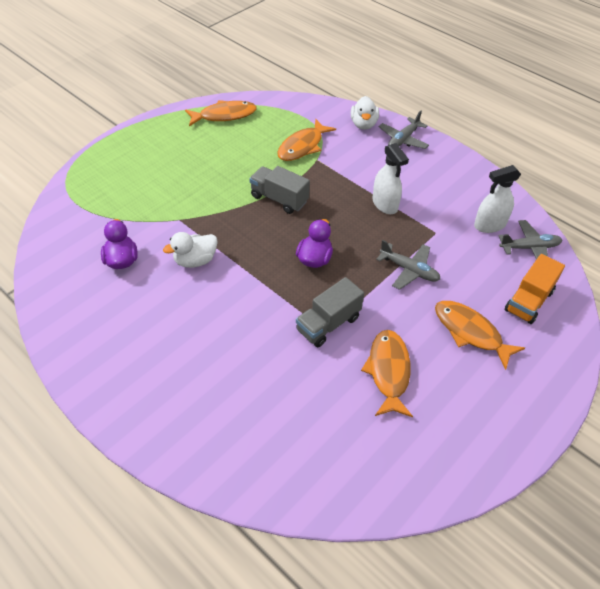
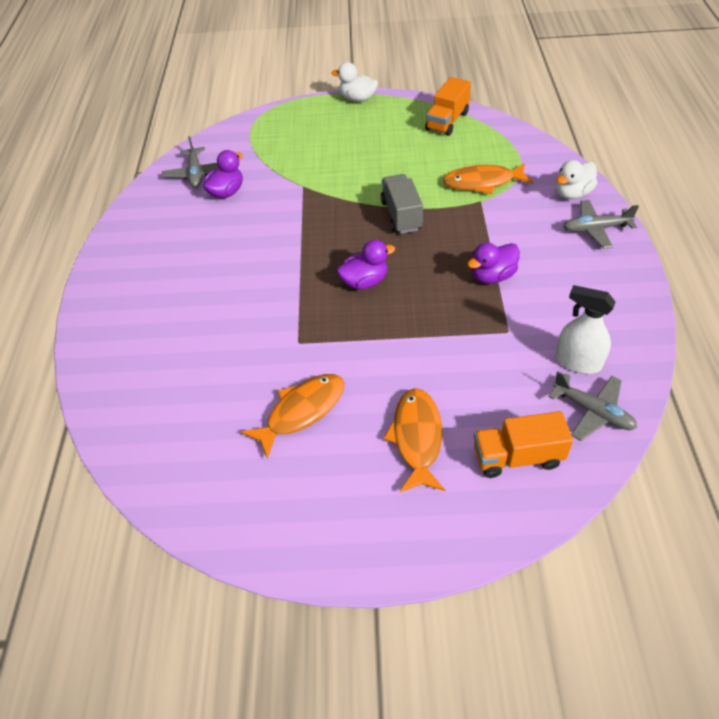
camera: 50 degrees right, 0 degrees up
white duck [163,232,218,268] -> white duck moved to [331,62,378,102]
orange fish [185,100,257,126] -> orange truck [425,77,471,136]
grey truck [296,277,364,347] -> none
white spray bottle [372,143,409,214] -> purple duck [468,242,520,284]
grey plane [376,240,440,290] -> grey plane moved to [162,136,219,188]

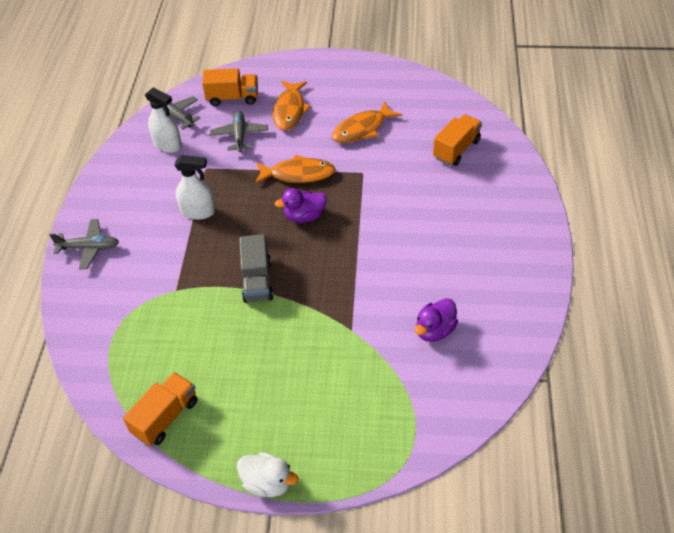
camera: 175 degrees left, 0 degrees up
grey plane [162,136,219,188] -> grey plane moved to [210,110,268,152]
orange fish [443,163,533,194] -> orange fish moved to [255,155,335,184]
purple duck [468,242,520,284] -> white spray bottle [174,155,215,220]
white duck [556,160,597,199] -> none
none -> orange truck [433,114,482,166]

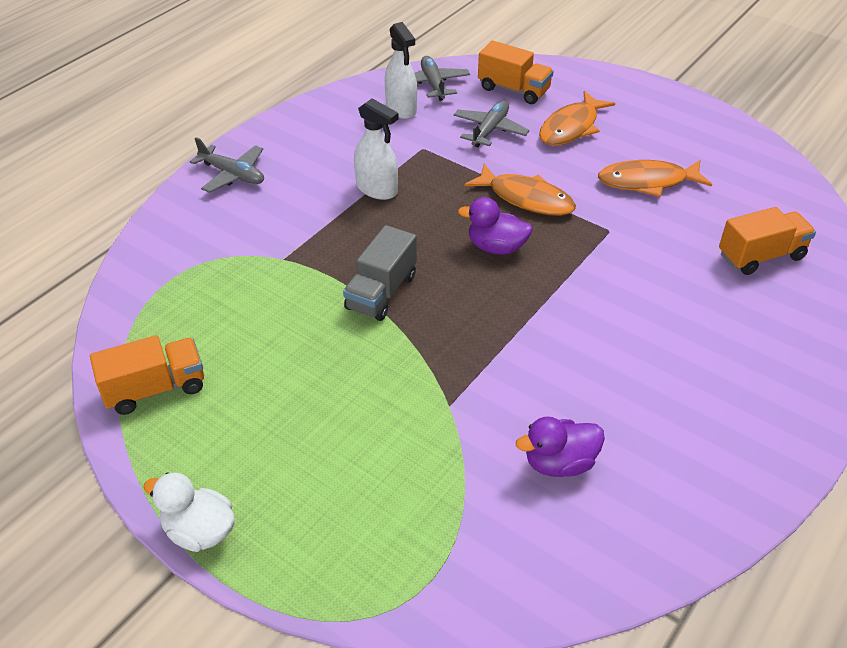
camera: 30 degrees right, 5 degrees down
white duck [237,452,298,497] -> white duck turned 150 degrees clockwise [143,473,235,552]

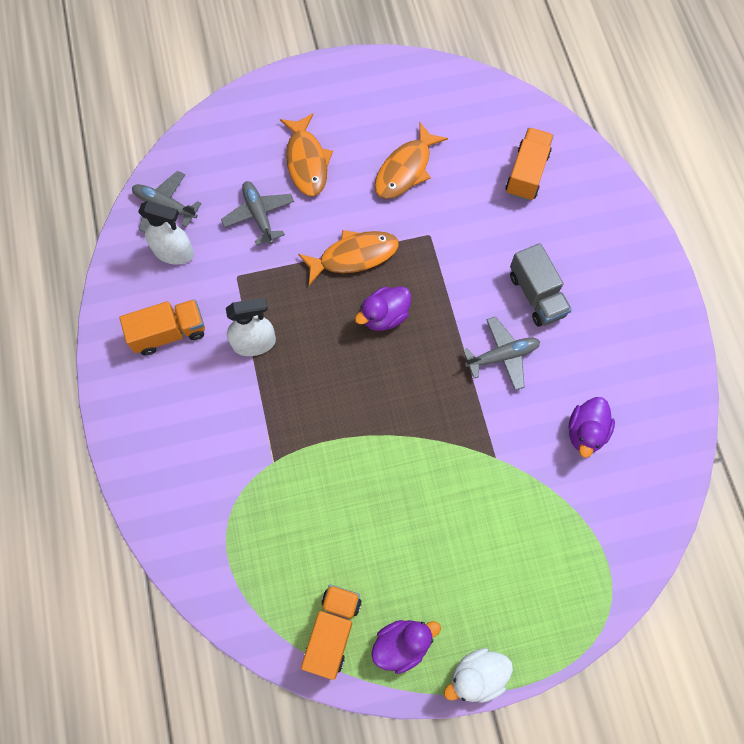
camera: 50 degrees left, 25 degrees up
grey plane [190,137,264,193] -> grey plane moved to [463,317,540,390]
grey truck [343,225,417,321] -> grey truck moved to [510,243,572,327]
orange truck [478,40,554,104] -> orange truck moved to [119,299,205,356]
none -> purple duck [371,620,441,674]

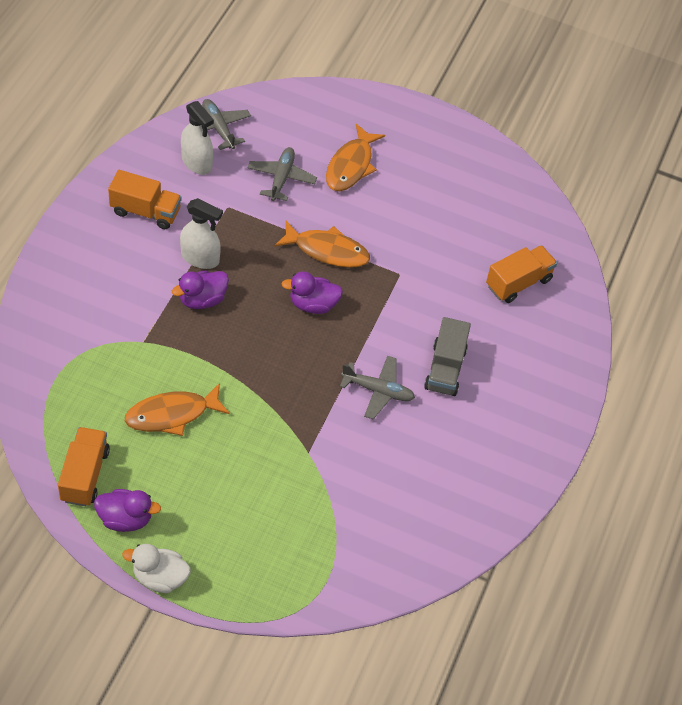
camera: 30 degrees right, 15 degrees down
orange truck [301,585,362,680] -> orange truck turned 45 degrees counterclockwise [58,427,110,506]
orange fish [375,122,448,199] -> orange fish moved to [125,383,230,436]
purple duck [568,397,615,458] -> purple duck moved to [172,271,229,309]

